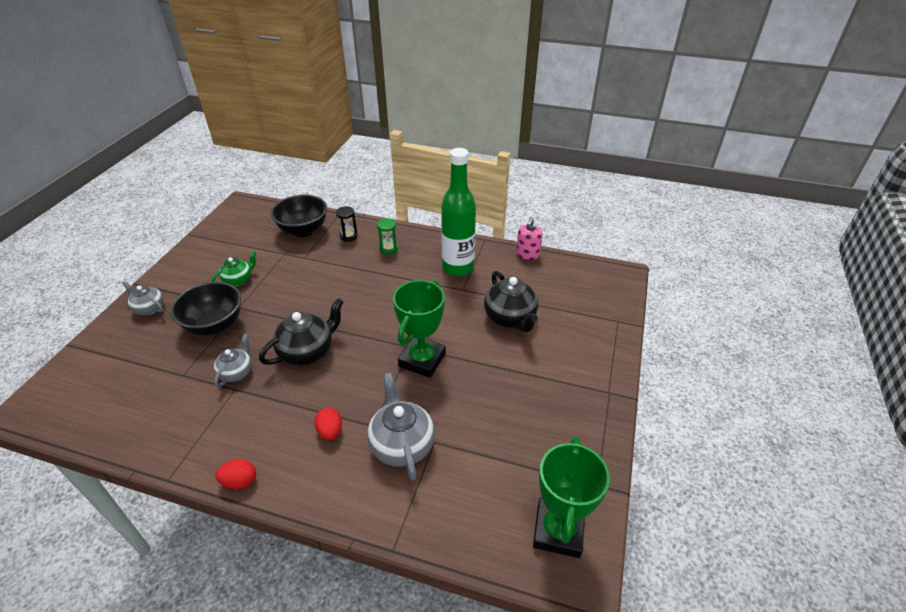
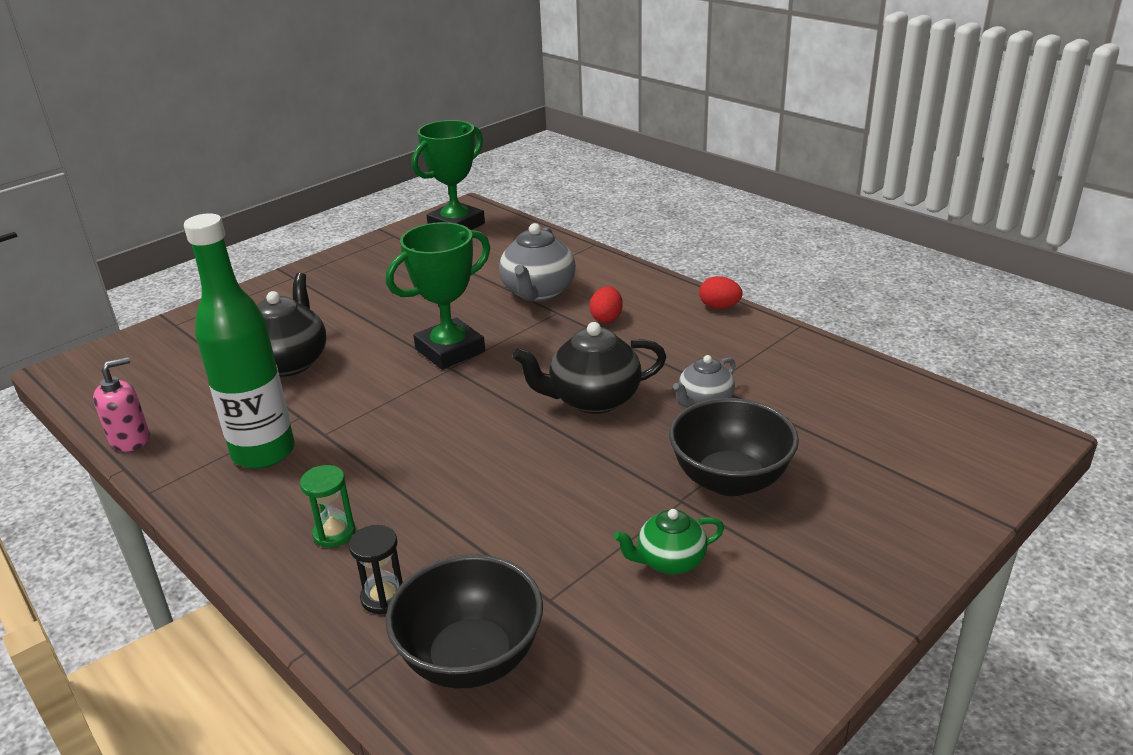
camera: 150 degrees left, 10 degrees down
grey teapot [122,281,164,315] -> none

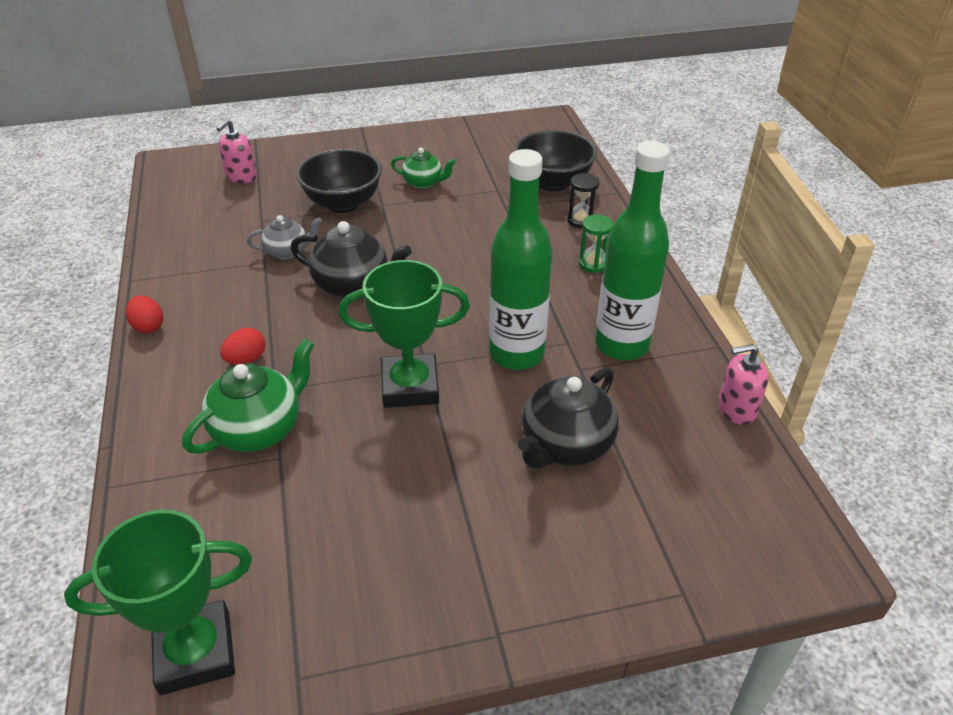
camera: 150 degrees left, 10 degrees up
grey teapot [499,223,576,302] -> green teapot [182,339,314,454]
none -> pink soap dispenser [216,119,257,183]
none -> green bottle [489,149,552,370]

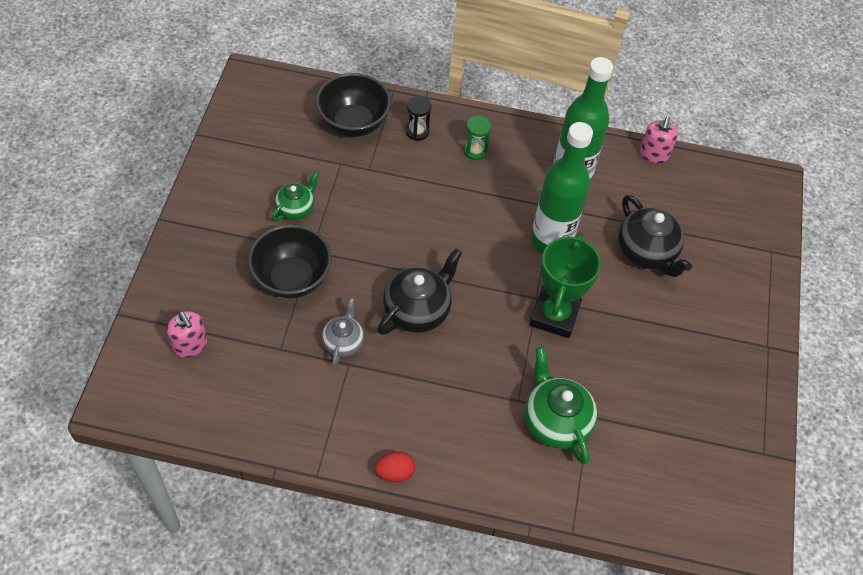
camera: 70 degrees left, 15 degrees up
green trophy [64,510,252,695] -> none
red egg [220,328,266,365] -> none

